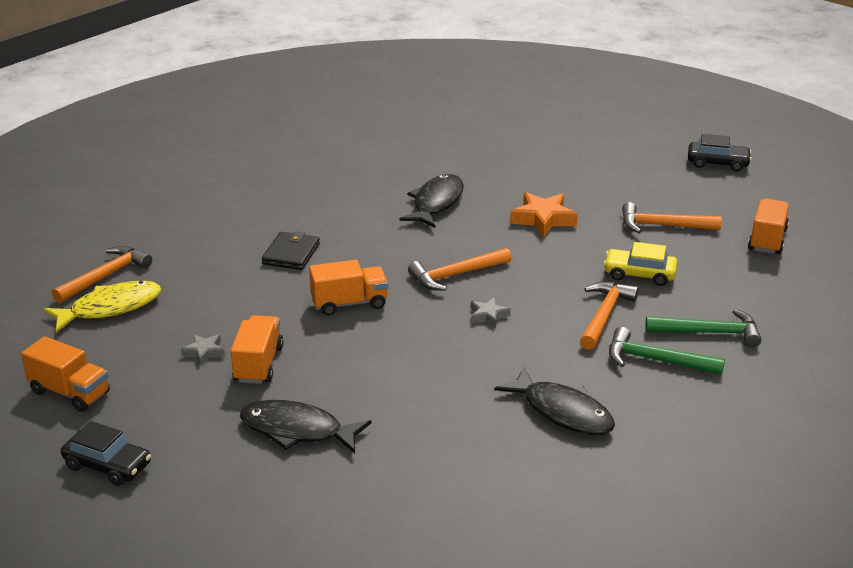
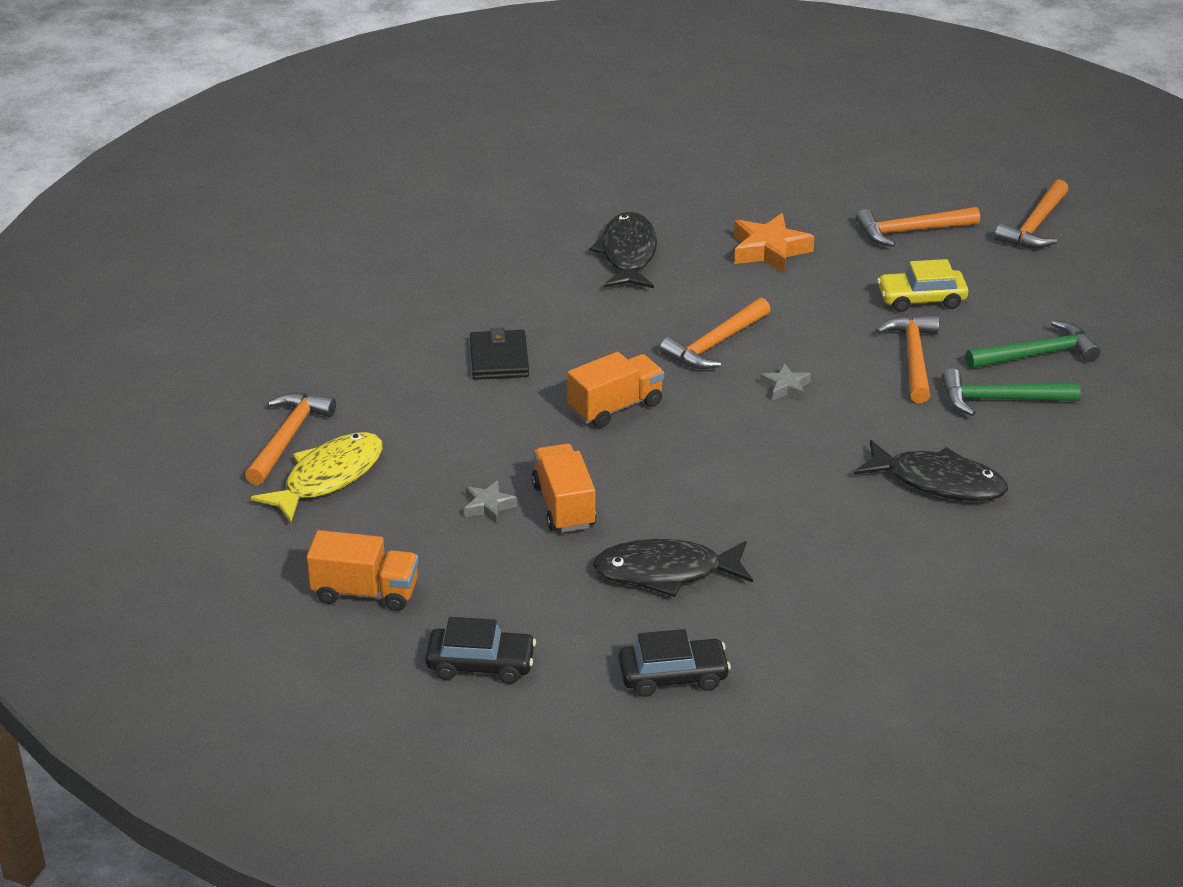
camera: 20 degrees left, 5 degrees up
black car [688,134,752,172] -> black car moved to [619,629,731,697]
orange truck [748,198,789,254] -> orange hammer [994,179,1069,248]

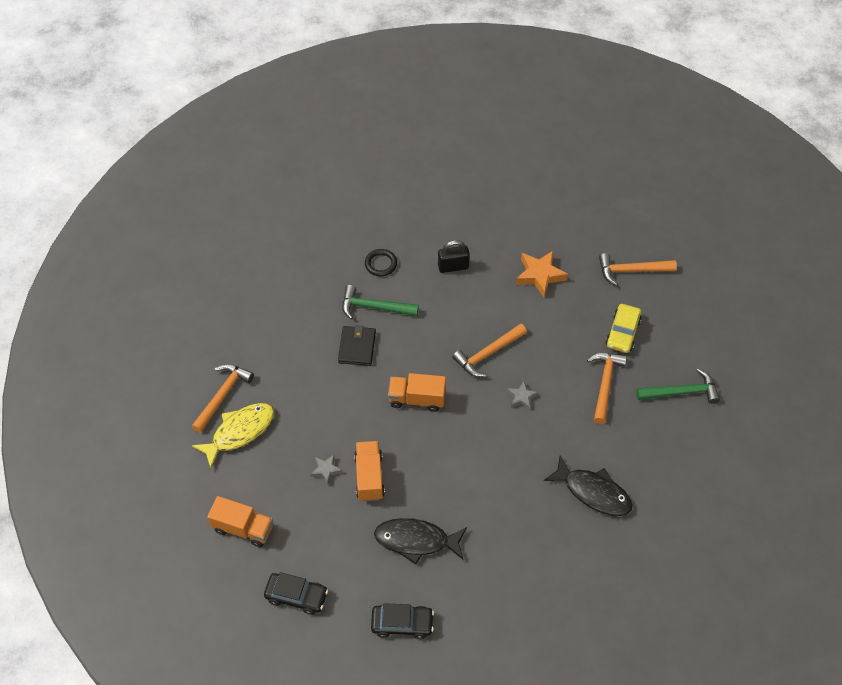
camera: 10 degrees right, 20 degrees up
orange truck [567,352,664,428] -> orange truck turned 150 degrees counterclockwise [388,373,446,412]
black fish [590,212,657,288] -> black padlock [438,240,470,273]
yellow car [877,259,968,312] -> yellow car turned 75 degrees counterclockwise [606,304,642,353]
green hammer [941,368,1081,416] -> green hammer moved to [342,285,419,320]
orange hammer [994,179,1069,248] -> none
none -> black ring [365,249,397,276]

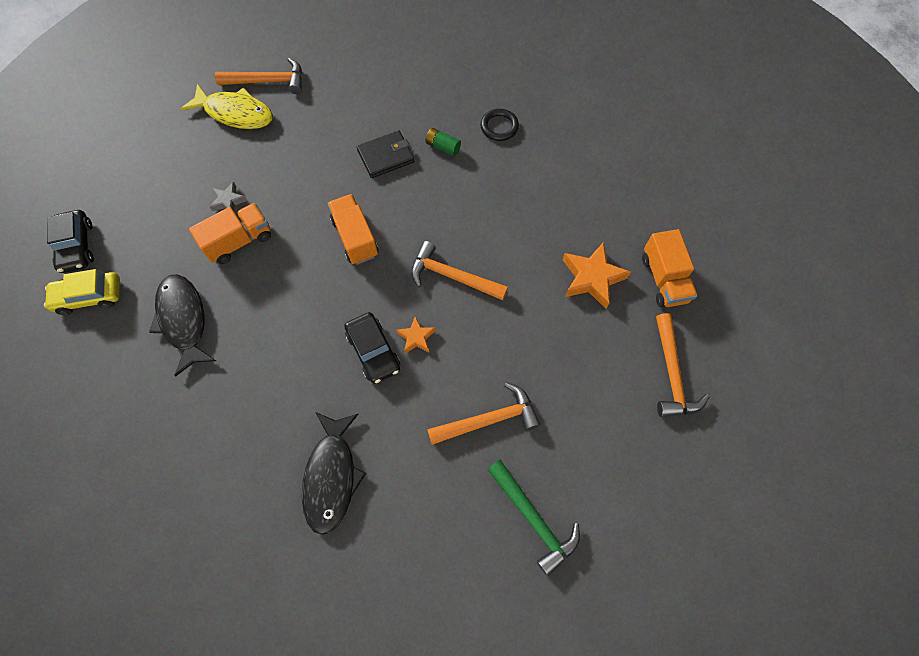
camera: 60 degrees right, 10 degrees up
orange truck [207,496,273,547] -> orange truck moved to [642,229,697,307]
green hammer [342,285,419,320] -> green battery [425,128,461,156]
black car [371,603,434,639] -> black car moved to [344,312,400,384]
black padlock [438,240,470,273] -> none
grey star [507,381,538,410] -> orange star [396,316,436,354]
orange hammer [599,253,677,286] -> orange hammer turned 150 degrees counterclockwise [656,313,709,417]
yellow car [606,304,642,353] -> yellow car moved to [44,269,120,315]

